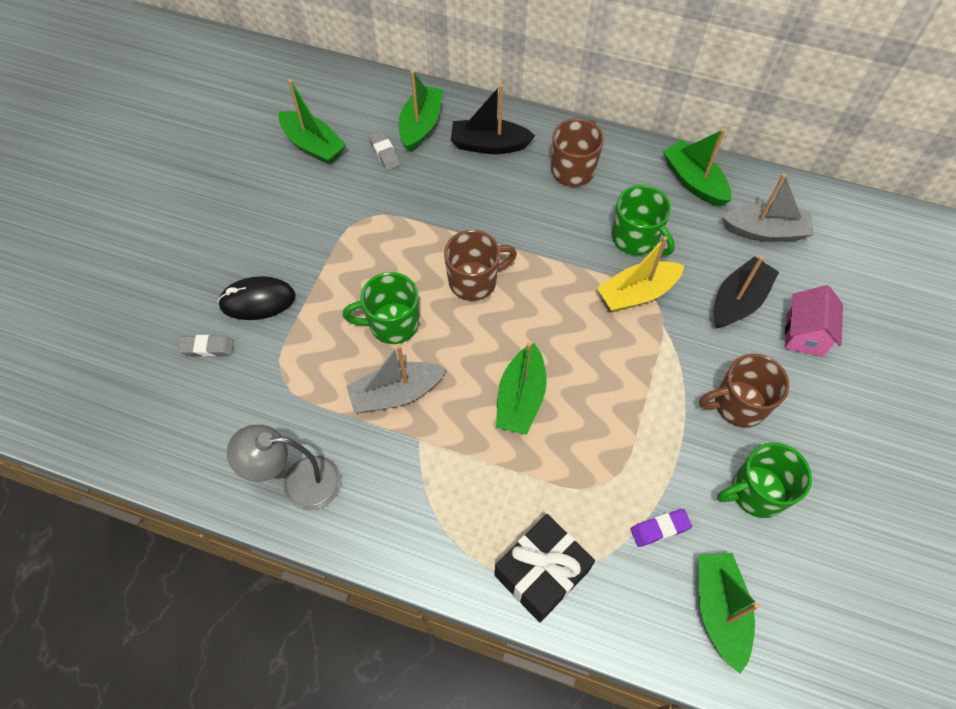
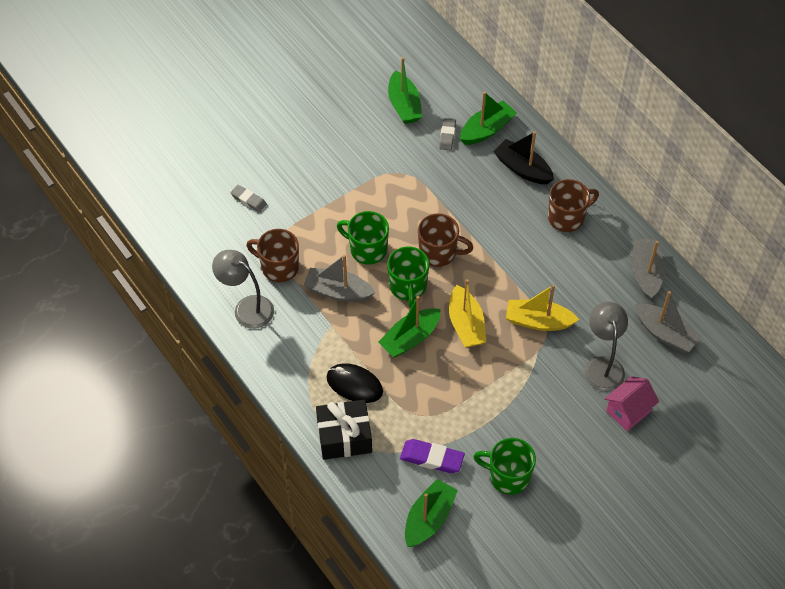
camera: 35 degrees right, 5 degrees down
black mouse [218,276,296,320] -> black mouse moved to [327,363,383,403]
green mug [612,185,675,255] -> green mug moved to [387,247,429,307]
purple eraser [631,509,692,547] -> purple eraser [400,439,465,473], size x1.51
green boat [663,129,732,207] -> grey boat [632,239,665,300]
brown mug [699,354,790,428] -> brown mug moved to [246,229,299,282]
black boat [714,256,779,328] -> grey lamp [584,302,628,391]
none -> yellow boat [449,279,487,348]

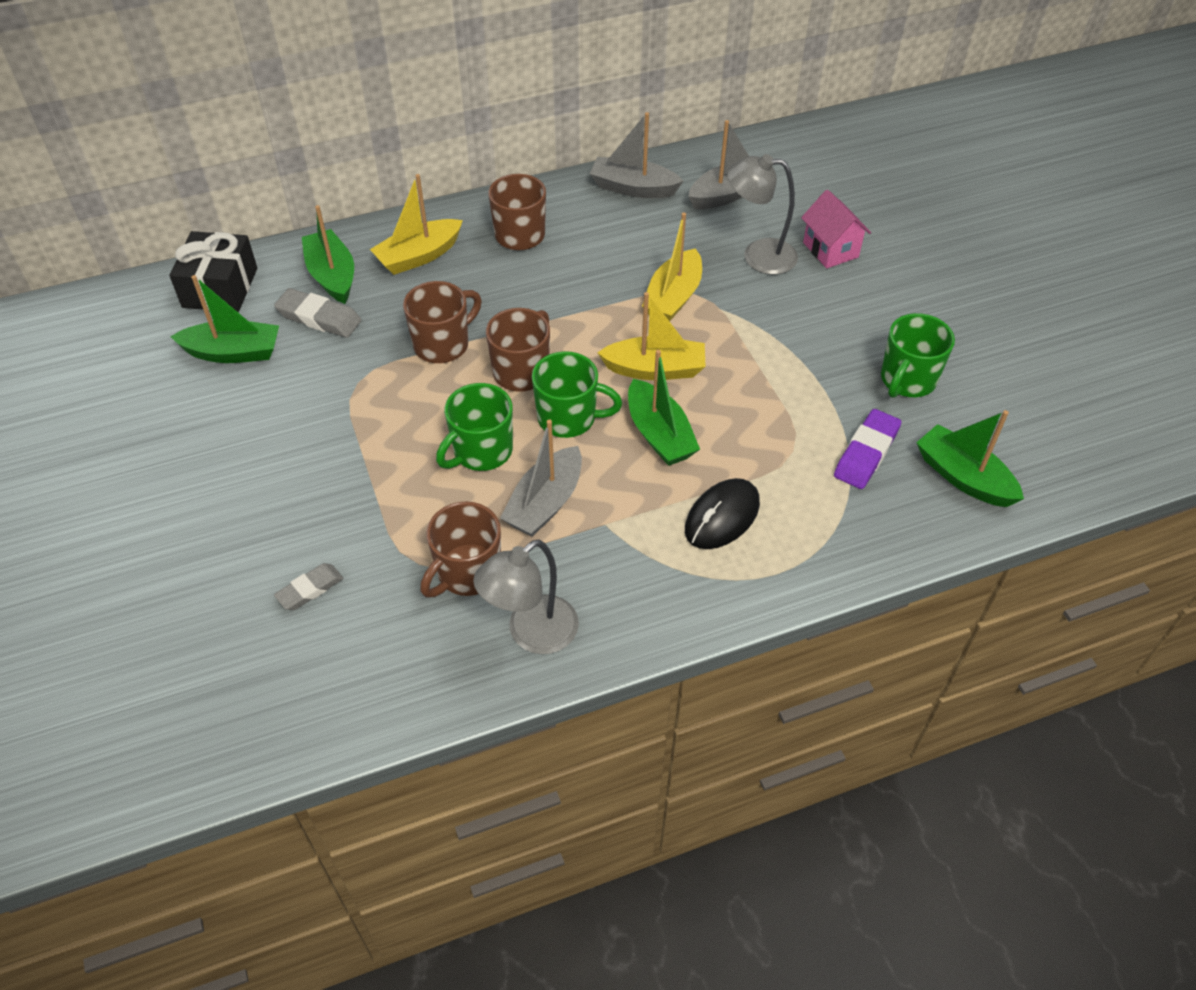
camera: 75 degrees left, 5 degrees down
black gift [316,399,372,460] -> black gift moved to [169,231,257,312]
grey eraser [439,118,456,150] -> grey eraser [274,288,361,338], size x1.51
black boat [493,131,554,184] -> yellow boat [370,174,463,275]
none -> brown mug [403,281,482,363]

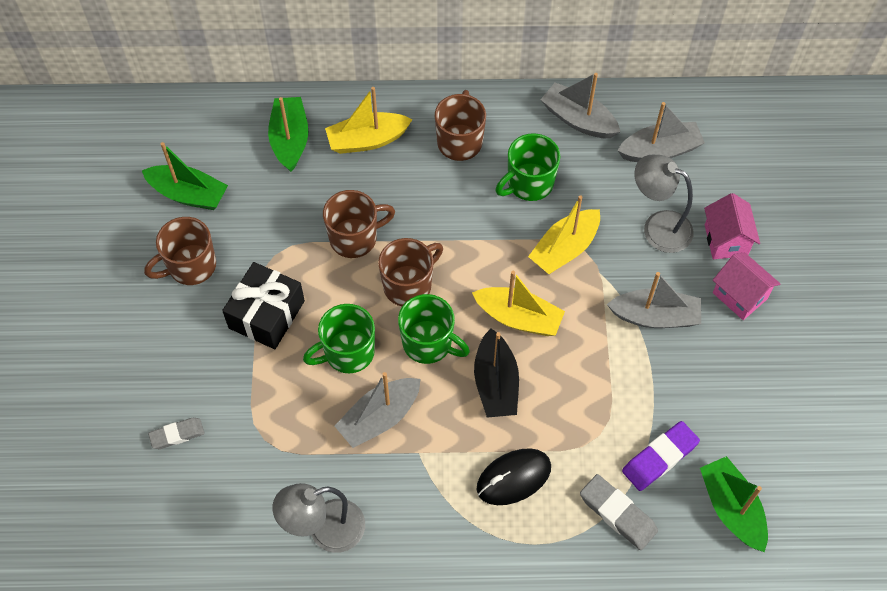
camera: 20 degrees right, 10 degrees up
black gift [169,231,257,312] -> black gift moved to [222,262,305,349]
grey eraser [274,288,361,338] -> grey eraser moved to [580,474,658,550]
brown mug [420,501,501,597] -> brown mug moved to [144,217,216,285]
green boat [628,350,700,466] -> black boat [474,328,519,418]
green mug [881,313,955,398] -> green mug moved to [495,133,560,201]
none -> grey boat [607,272,701,328]
none -> pink house [713,253,780,320]

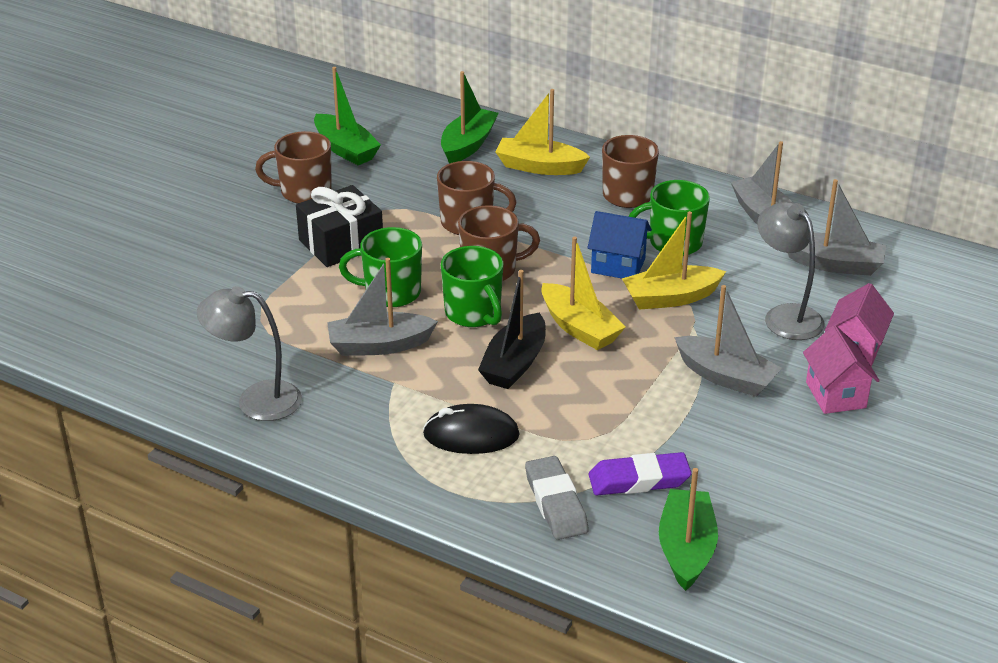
camera: 30 degrees right, 25 degrees down
grey eraser [148,418,205,449] -> none
none -> blue house [587,211,652,278]

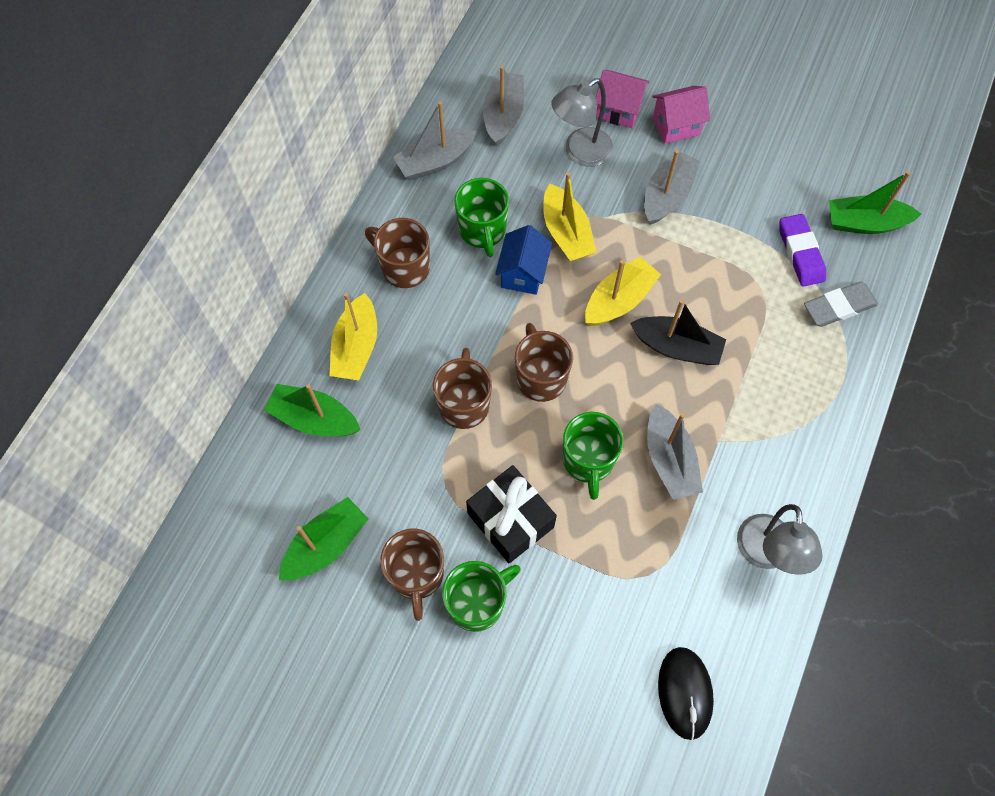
camera: 95 degrees left, 30 degrees up
black mouse [423,404,520,454] -> black mouse moved to [658,647,714,740]
green mug [441,246,503,327] -> green mug moved to [442,561,521,632]

